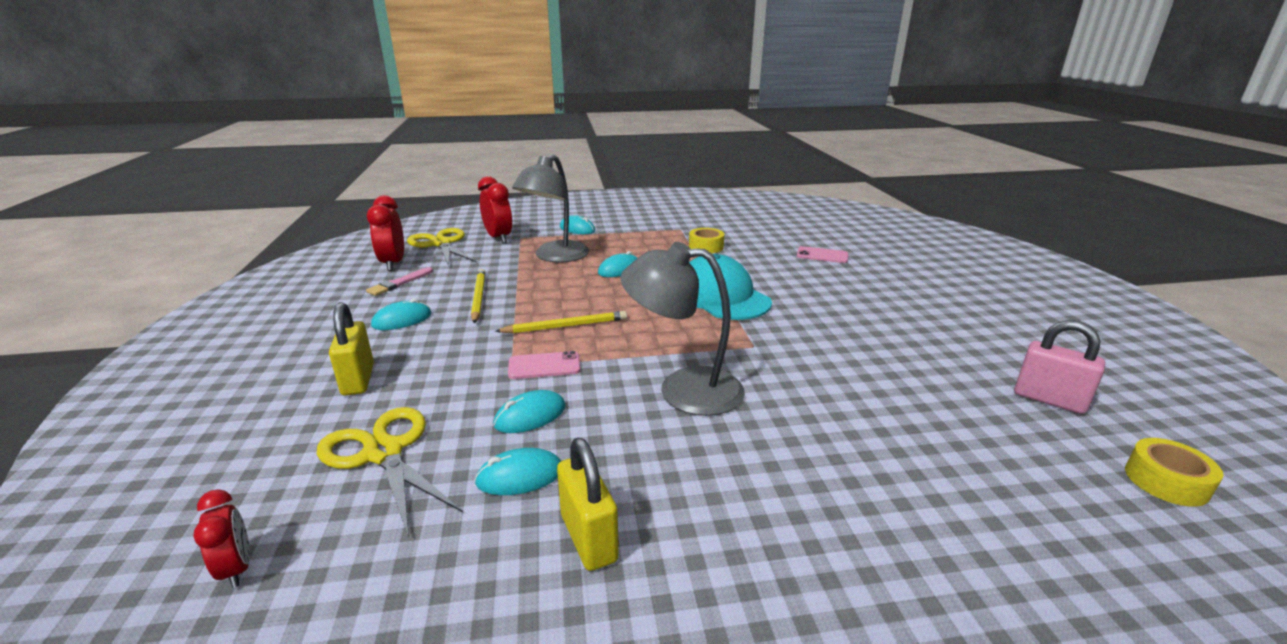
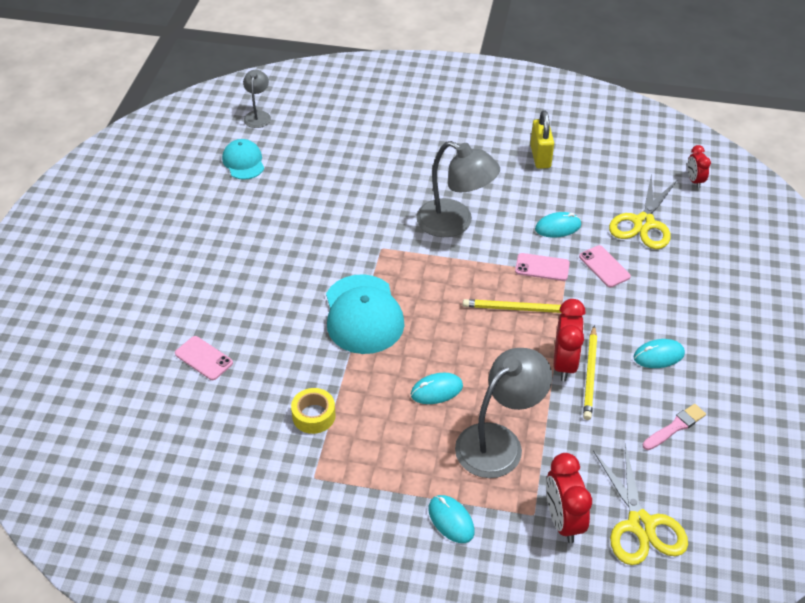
camera: 160 degrees left, 20 degrees up
yellow scissors [317,407,463,537] -> yellow scissors turned 45 degrees clockwise [609,173,678,249]
yellow padlock [329,302,374,396] -> none
red clock [367,195,404,271] -> red clock moved to [554,299,586,382]
turquoise mouse [474,448,561,495] -> none
pink padlock [1014,320,1105,414] -> turquoise cap [222,139,264,180]
yellow tape [1125,438,1224,507] -> grey lamp [243,70,271,128]
none -> pink phone [579,245,631,287]

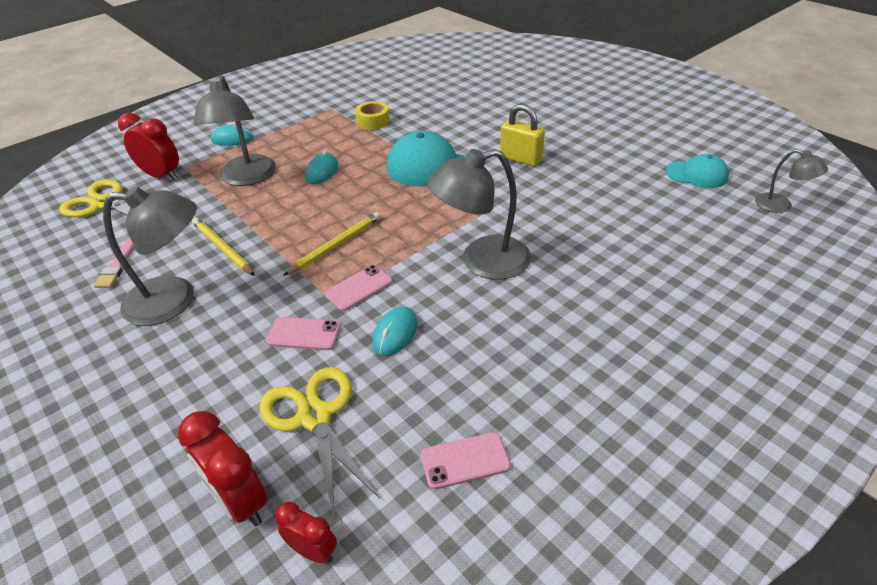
camera: 130 degrees right, 5 degrees down
pink phone [175,336,233,380] -> pink phone moved to [421,432,511,490]
yellow padlock [530,110,554,169] -> yellow padlock moved to [500,104,545,166]
red clock [554,299,586,382] -> red clock moved to [178,411,268,527]
turquoise mouse [633,339,685,368] -> grey lamp [103,186,197,326]

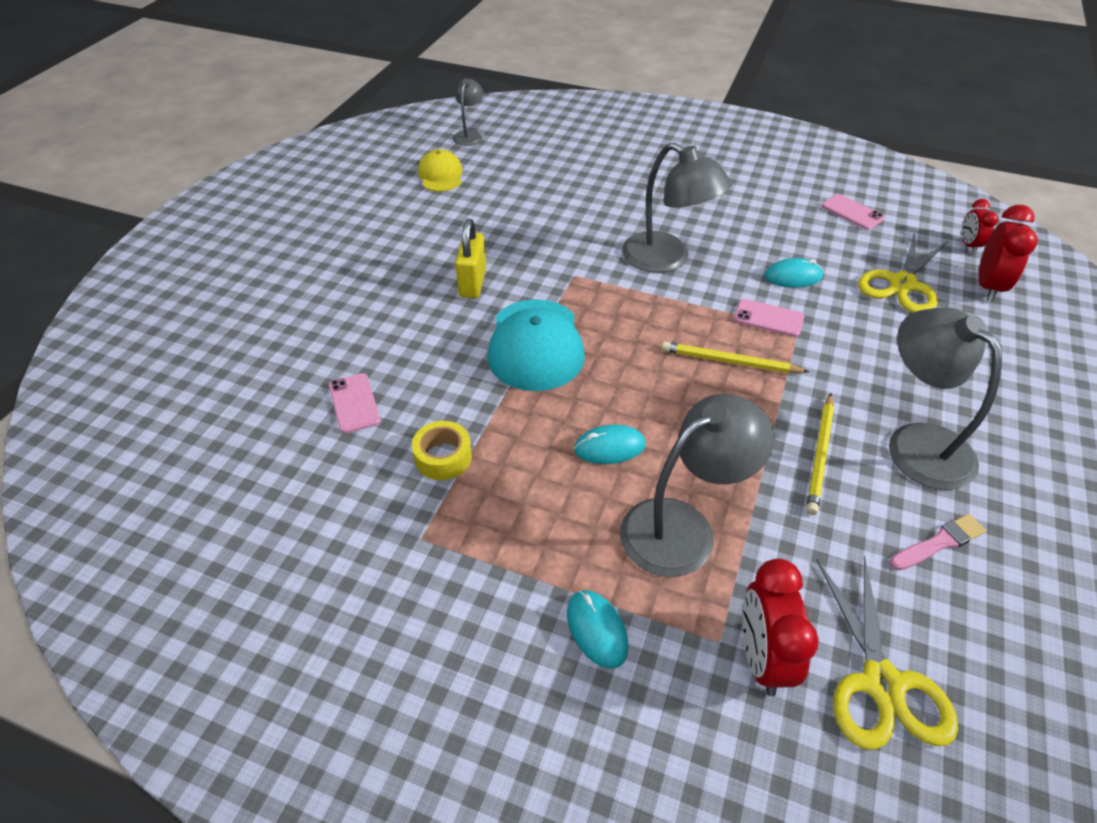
camera: 120 degrees left, 5 degrees up
pink phone [266,317,341,350] -> pink phone moved to [329,373,380,433]
turquoise cap [666,154,729,188] -> yellow cap [418,149,463,191]

